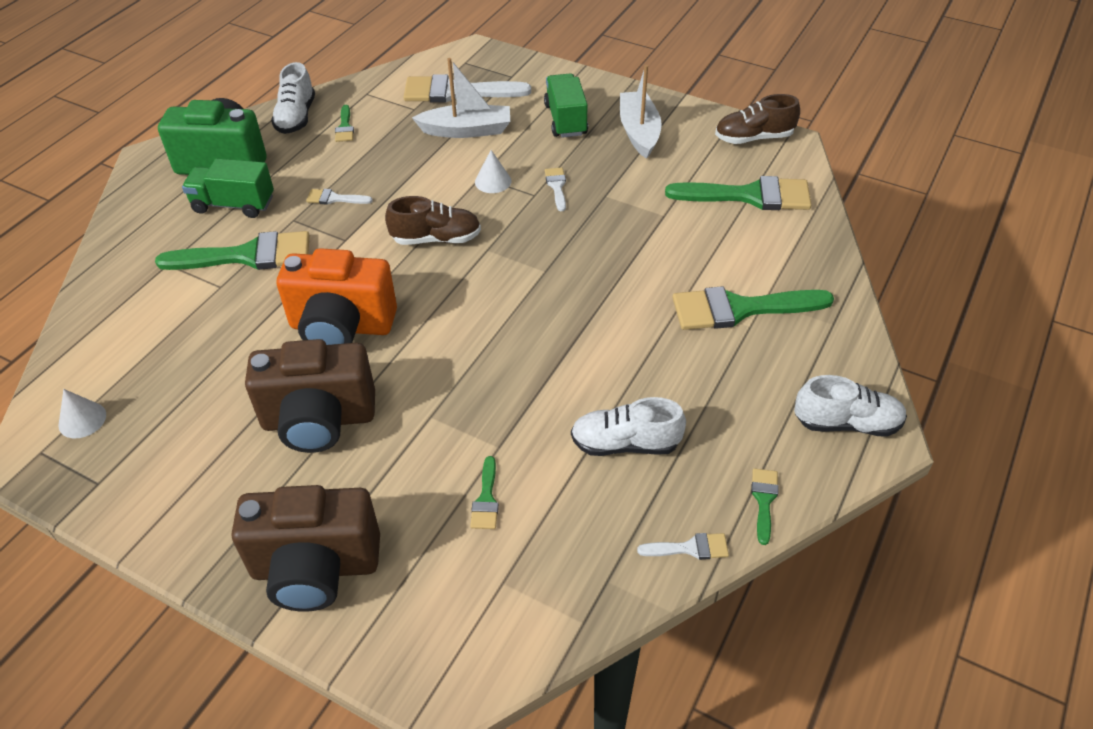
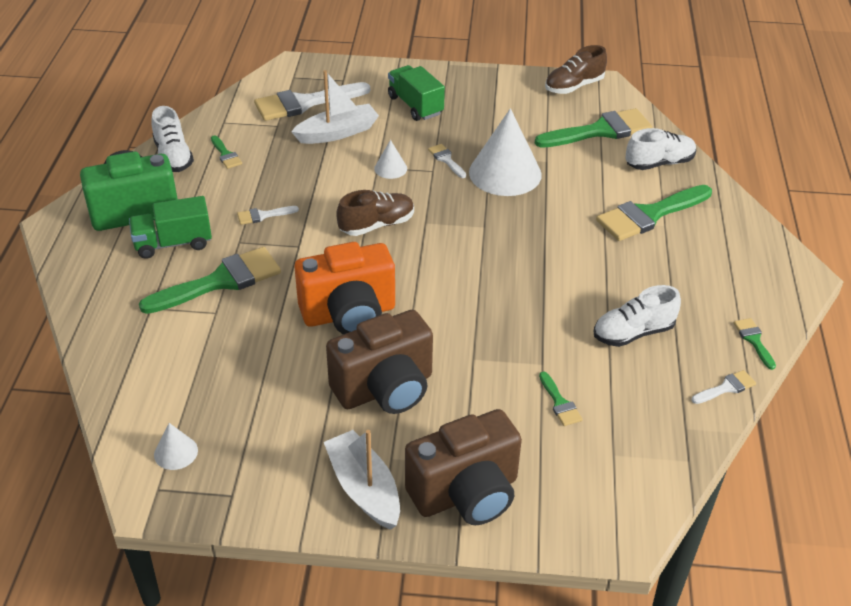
camera: 25 degrees left, 5 degrees down
white boat [620,65,662,159] -> white boat moved to [324,430,400,530]
white shoe [794,375,907,437] -> white shoe moved to [625,128,696,170]
none -> white cone [469,108,542,196]

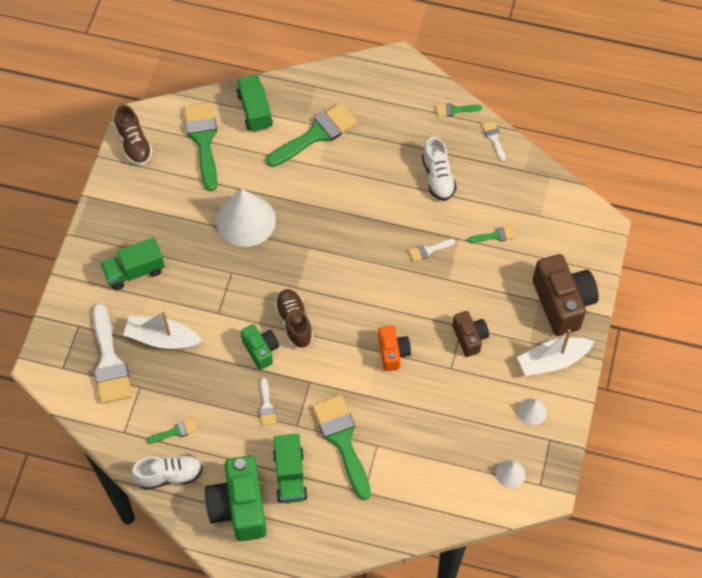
camera: 80 degrees left, 20 degrees up
white boat [291,70,379,144] -> white boat turned 60 degrees counterclockwise [123,311,203,349]
orange camera [295,242,395,334] -> orange camera [378,325,411,371], size x0.56
brown camera [326,310,433,414] -> brown camera [452,311,489,357], size x0.56
white cone [374,140,407,179] -> white cone moved to [518,399,547,425]
white brush [428,144,466,178] -> white brush moved to [409,239,455,262]
green brush [596,185,712,241] -> green brush turned 105 degrees counterclockwise [266,103,358,167]
white shoe [625,128,696,170] -> green truck [237,74,273,132]
none -> green camera [241,324,279,370]

